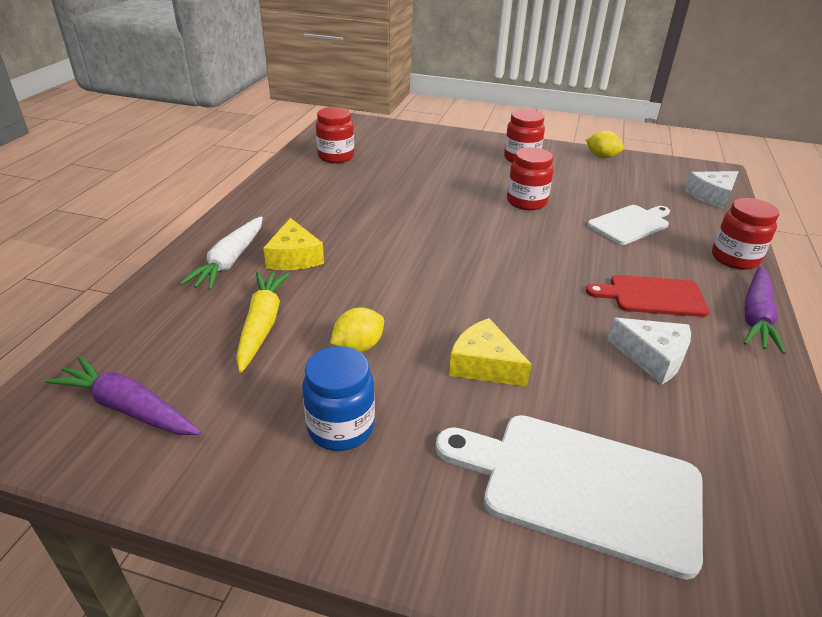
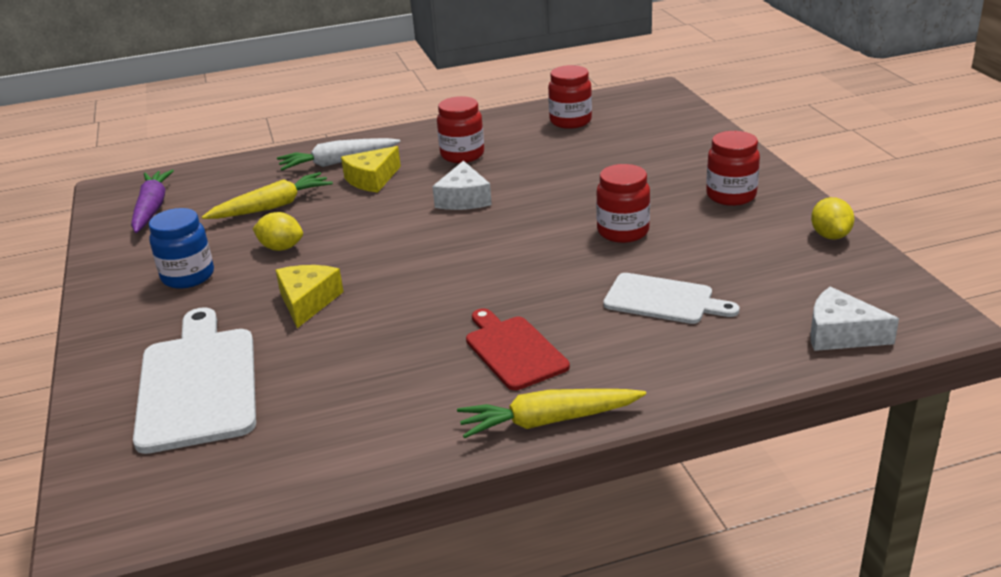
camera: 60 degrees right, 5 degrees down
white cheese [607,318,691,385] -> white cheese moved to [432,161,492,210]
red jar [712,198,779,270] -> red jar moved to [437,96,484,163]
purple carrot [743,266,786,354] -> yellow carrot [457,389,646,438]

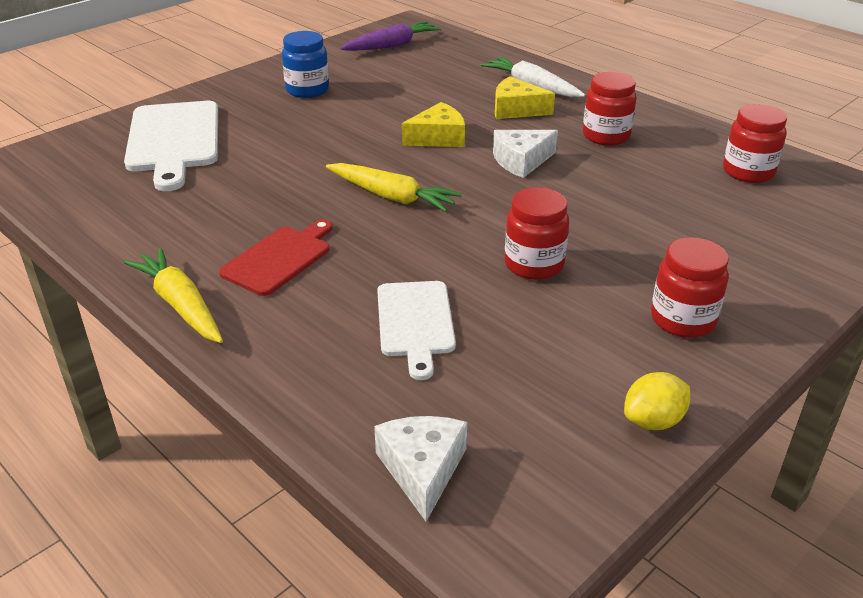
camera: 60 degrees right, 5 degrees up
white cutting board [133,307,256,454] -> white cutting board turned 120 degrees clockwise [124,101,218,191]
yellow carrot [202,172,333,219] -> yellow carrot moved to [326,163,462,212]
yellow lemon [253,212,303,251] -> none
yellow cheese [275,265,344,328] -> yellow cheese moved to [402,102,465,147]

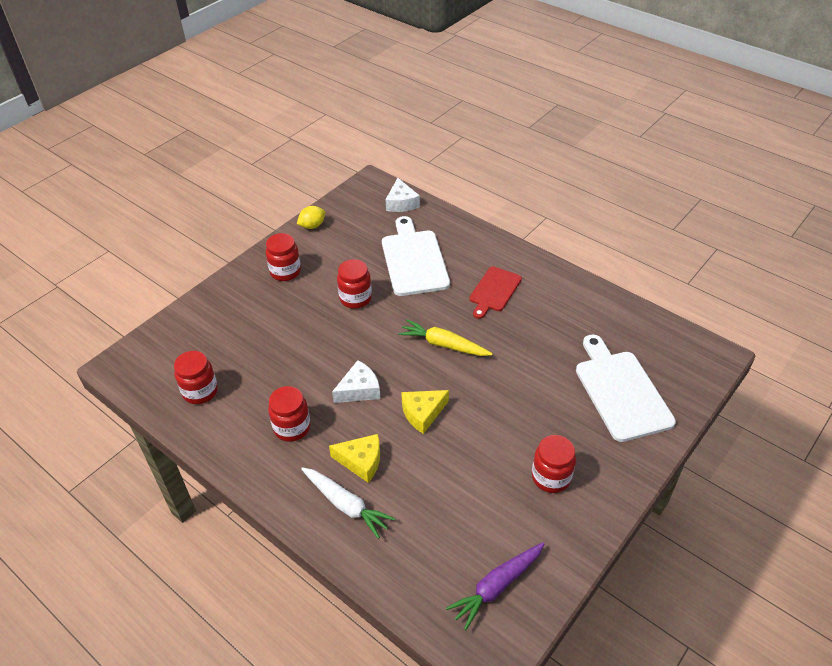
camera: 175 degrees right, 10 degrees up
yellow carrot [124,248,223,343] -> none
blue jar [282,31,329,98] -> red jar [532,435,576,493]
white cutting board [377,281,456,380] -> white cutting board [382,216,450,296], size x1.62

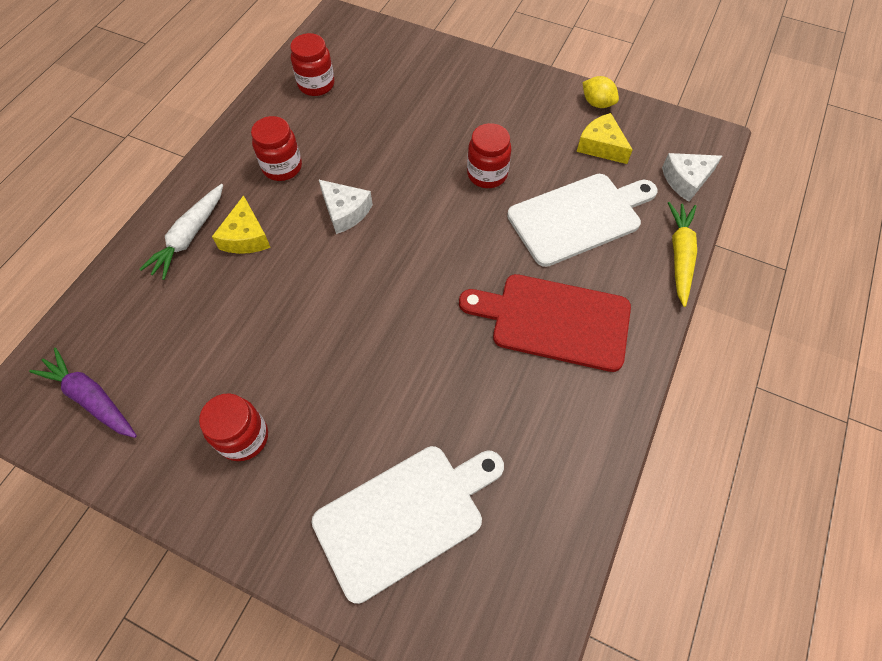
camera: 75 degrees right, 15 degrees up
red jar [266,233,301,281] -> none
yellow carrot [398,319,493,356] -> yellow carrot moved to [668,202,697,307]
yellow cheese [401,390,449,434] -> yellow cheese moved to [577,113,633,164]
red cutting board [469,266,522,319] -> red cutting board [459,274,631,372], size x1.62

